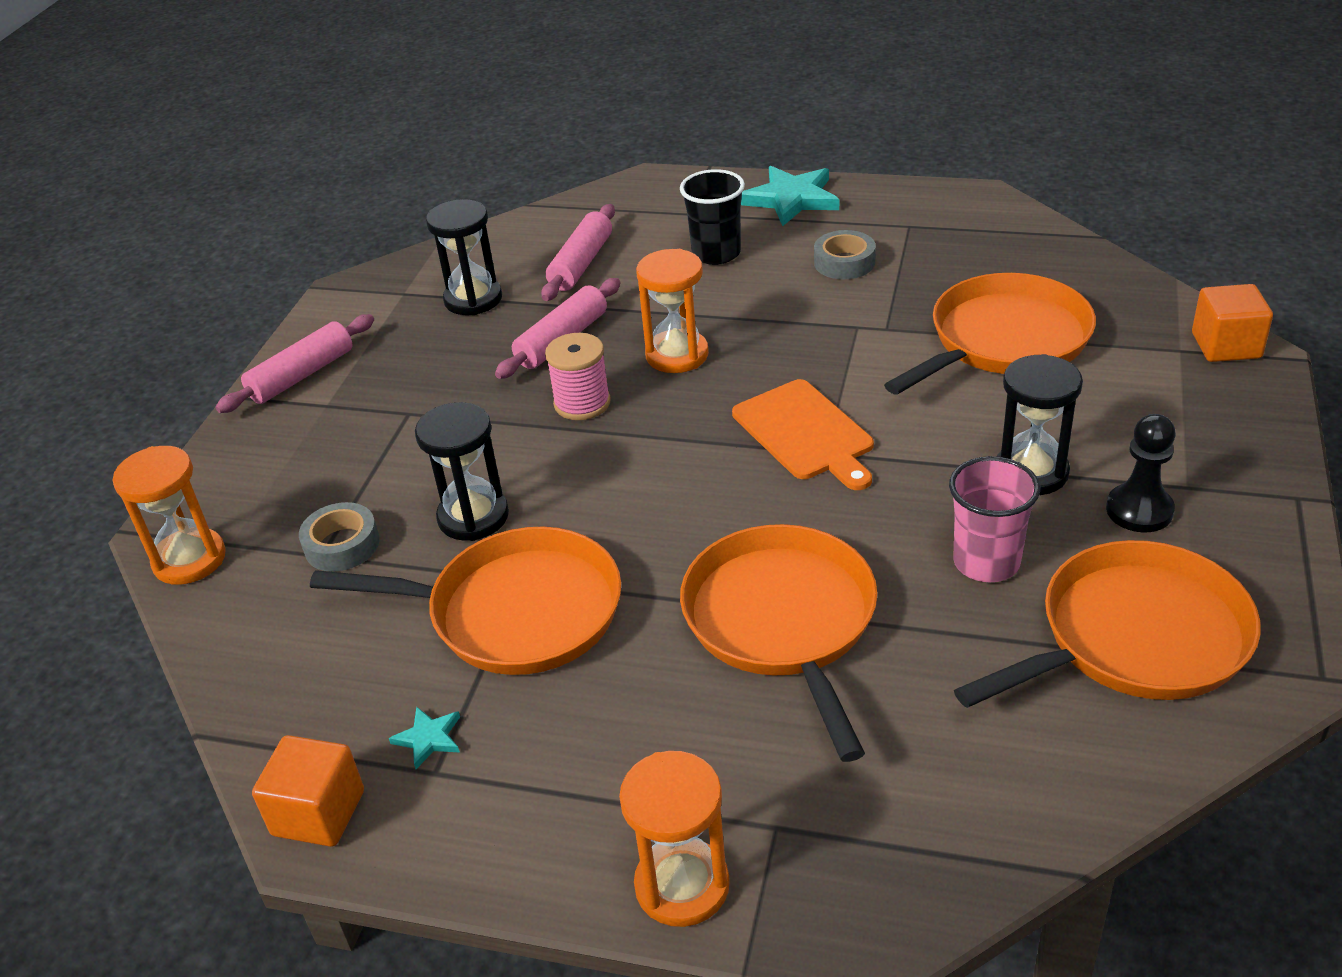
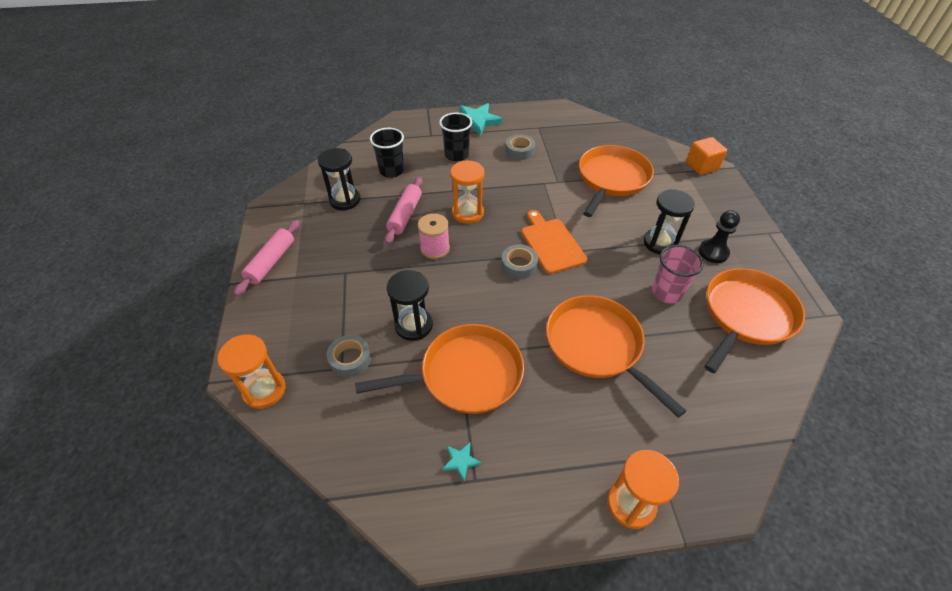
camera: 25 degrees left, 10 degrees up
orange cube [252,735,364,847] -> none
pink rolling pin [541,204,615,301] -> black cup [370,128,404,178]
orange cutting board [732,379,874,490] -> orange cutting board turned 150 degrees counterclockwise [521,210,587,274]
none -> grey tape [501,244,538,279]

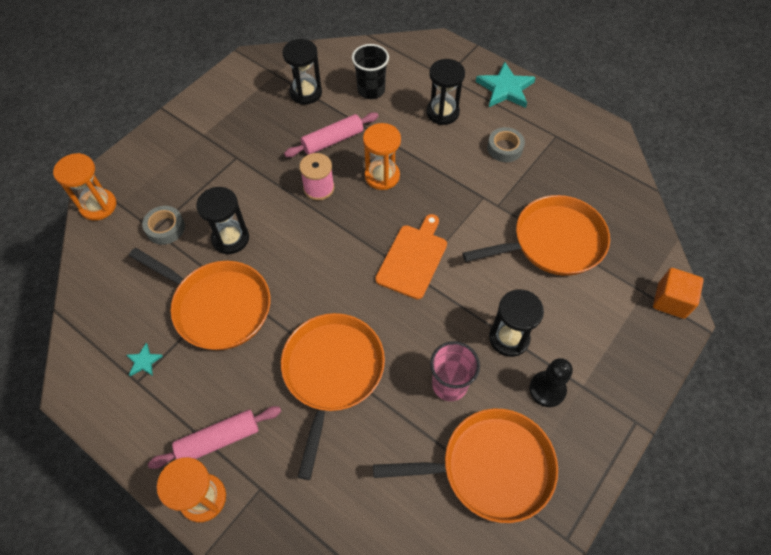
camera: 45 degrees right, 10 degrees up
pink rolling pin [234,220,300,296] -> pink rolling pin moved to [148,406,281,469]
black cup [439,112,472,161] -> black hourglass [426,59,465,125]
grey tape [501,244,538,279] -> none

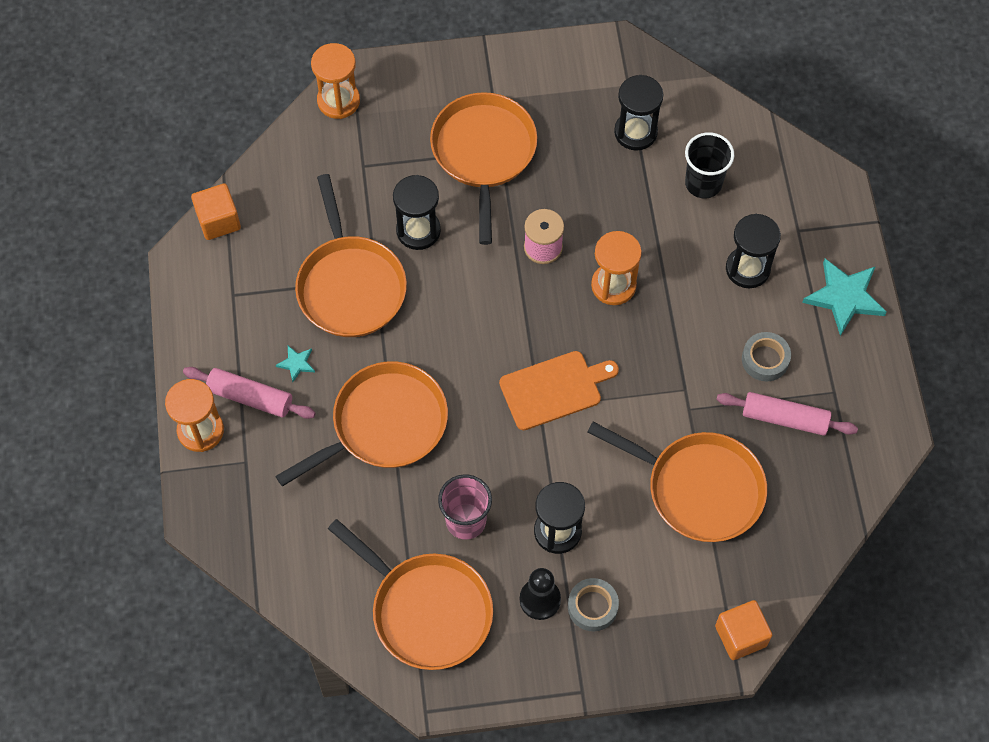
camera: 45 degrees right, 5 degrees up
turquoise star [127,343,163,376] -> turquoise star moved to [276,346,315,382]
grey tape [142,206,185,245] -> grey tape moved to [568,578,619,631]
pink rolling pin [284,112,379,157] -> pink rolling pin moved to [716,392,858,436]
none -> orange cube [191,184,241,240]
none -> orange pan [430,92,537,245]

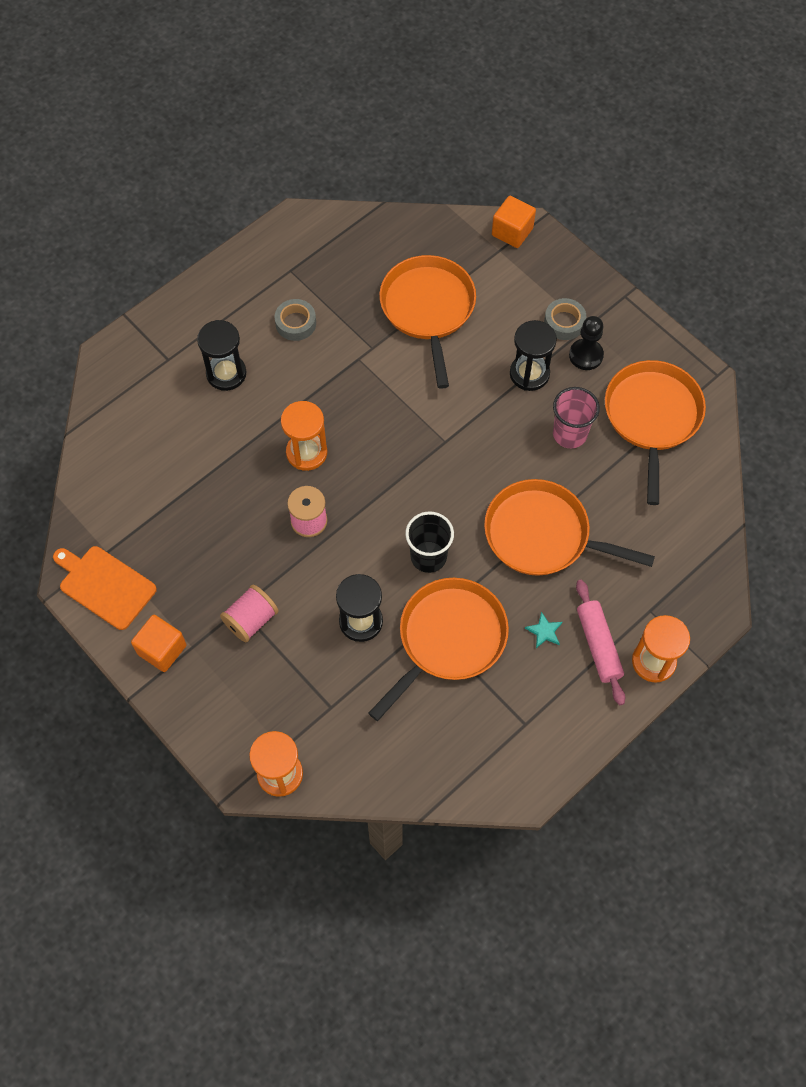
camera: 125 degrees left, 0 degrees up
orange cube [191,184,241,240] -> orange cube moved to [131,615,187,672]
orange pan [430,92,537,245] -> pink spool [220,585,278,642]
orange cutting board [499,351,619,430] -> orange cutting board moved to [53,546,157,630]
black hourglass [614,75,663,151] -> none
black cup [685,132,734,198] -> black cup moved to [405,511,454,573]
pink rolling pin [716,392,858,436] -> none
turquoise star [802,259,887,336] -> none

